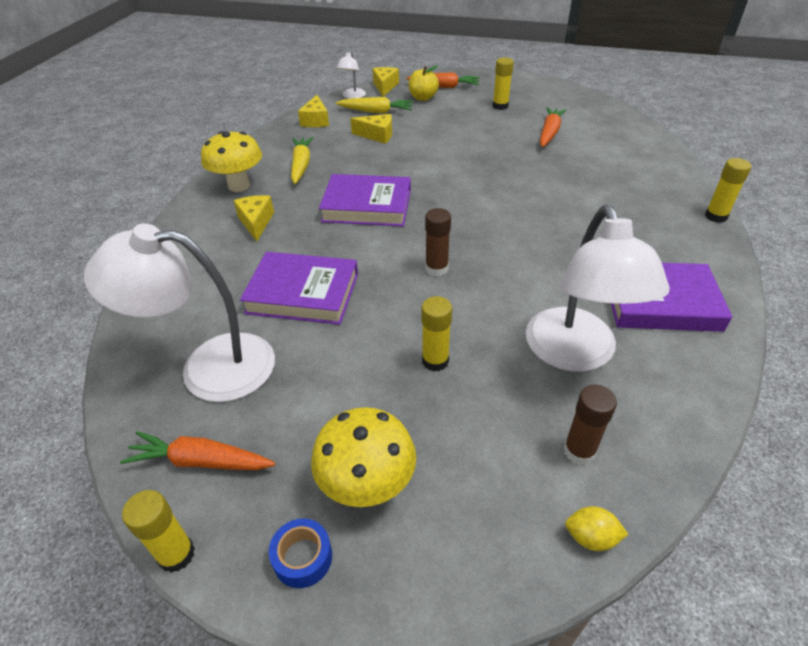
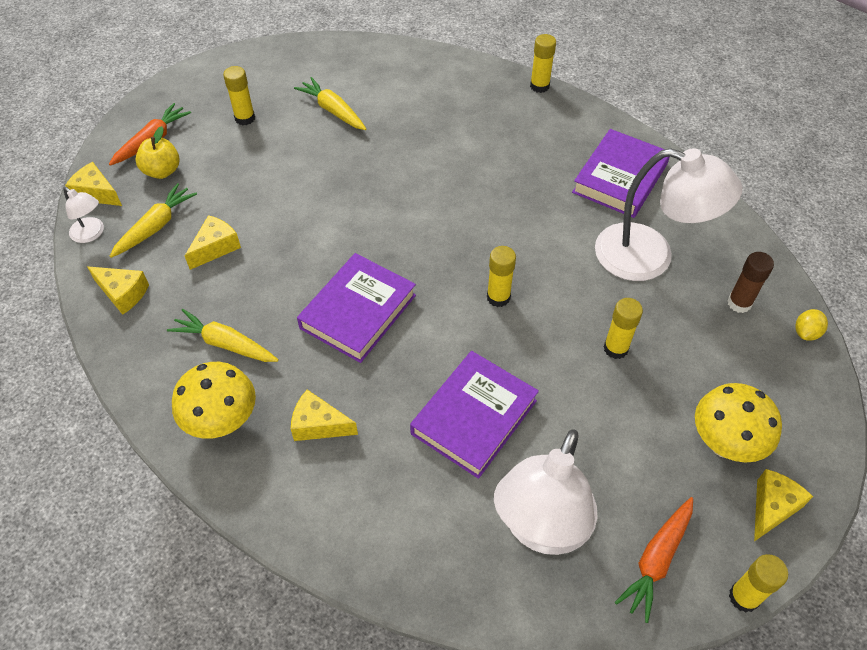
camera: 65 degrees left, 10 degrees up
blue tape [269,518,332,588] -> yellow cheese [754,469,813,542]
brown glue stick [425,208,451,277] -> yellow glue stick [487,246,516,307]
orange carrot [540,107,567,147] -> yellow carrot [294,77,366,130]

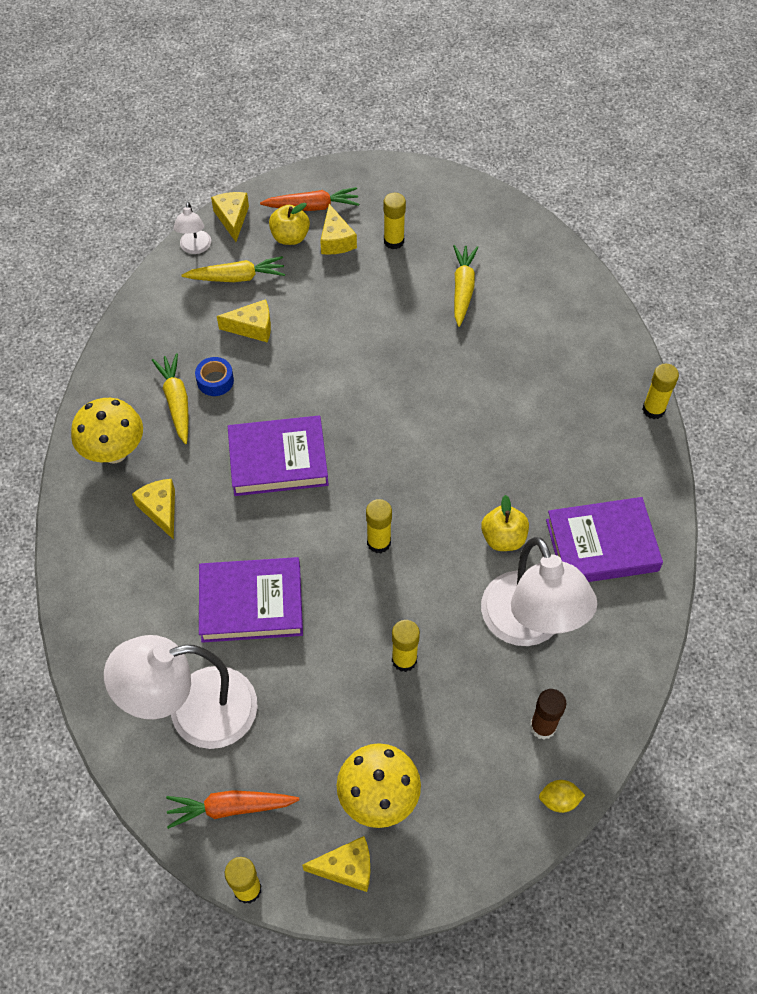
camera: 50 degrees right, 5 degrees up
yellow cheese [87,266,149,315] -> yellow cheese moved to [320,204,357,255]
none -> blue tape [195,357,234,396]
none -> yellow apple [481,495,529,551]

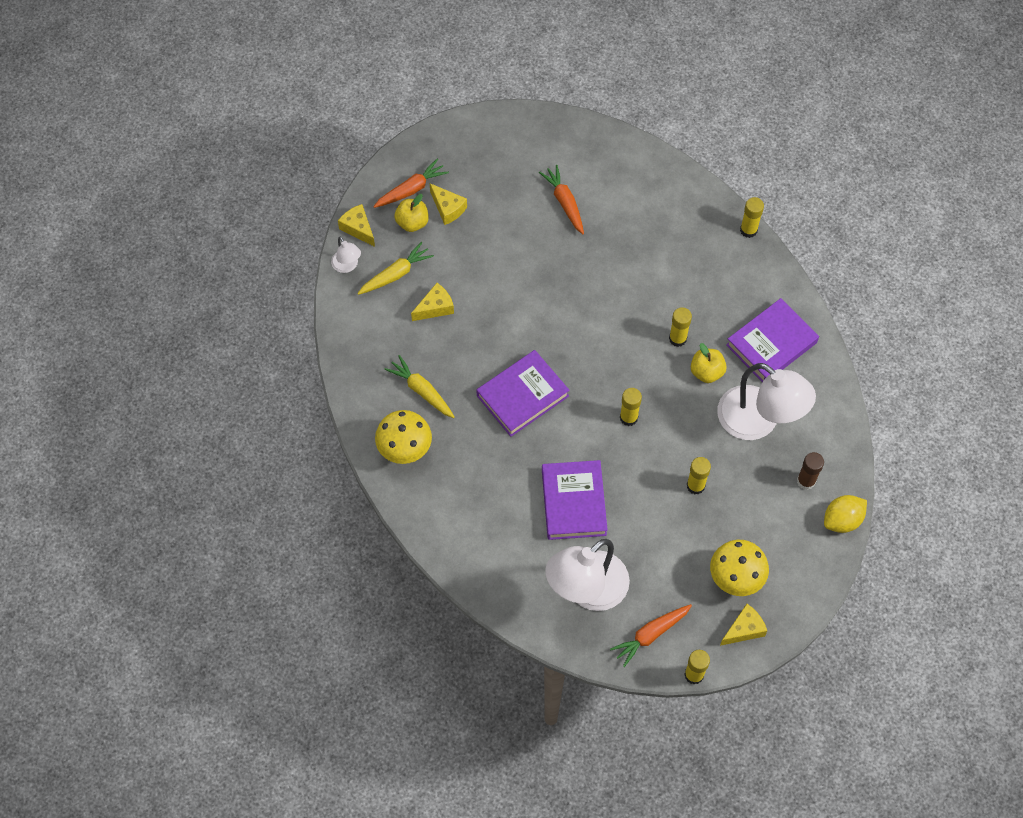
camera: 30 degrees left, 5 degrees up
yellow cheese [132,479,175,540] -> none
blue tape [195,357,234,396] -> none
purple book [199,557,303,643] -> purple book turned 60 degrees counterclockwise [542,460,608,540]
yellow glue stick [383,193,406,249] -> yellow glue stick moved to [669,307,692,347]
yellow carrot [453,245,478,327] -> orange carrot [539,165,584,234]
yellow lemon [539,780,585,813] -> yellow lemon [824,495,867,533], size x1.62

